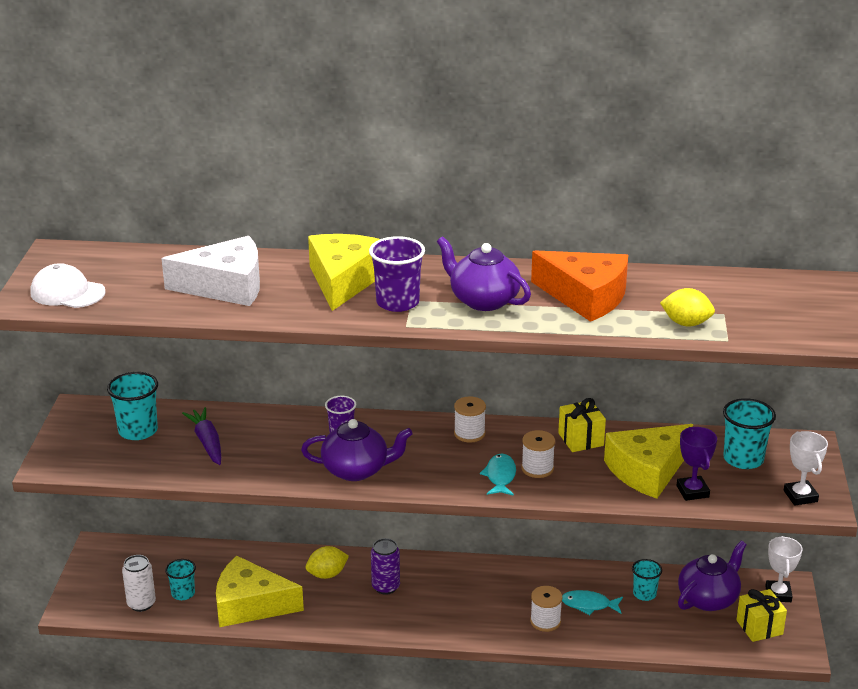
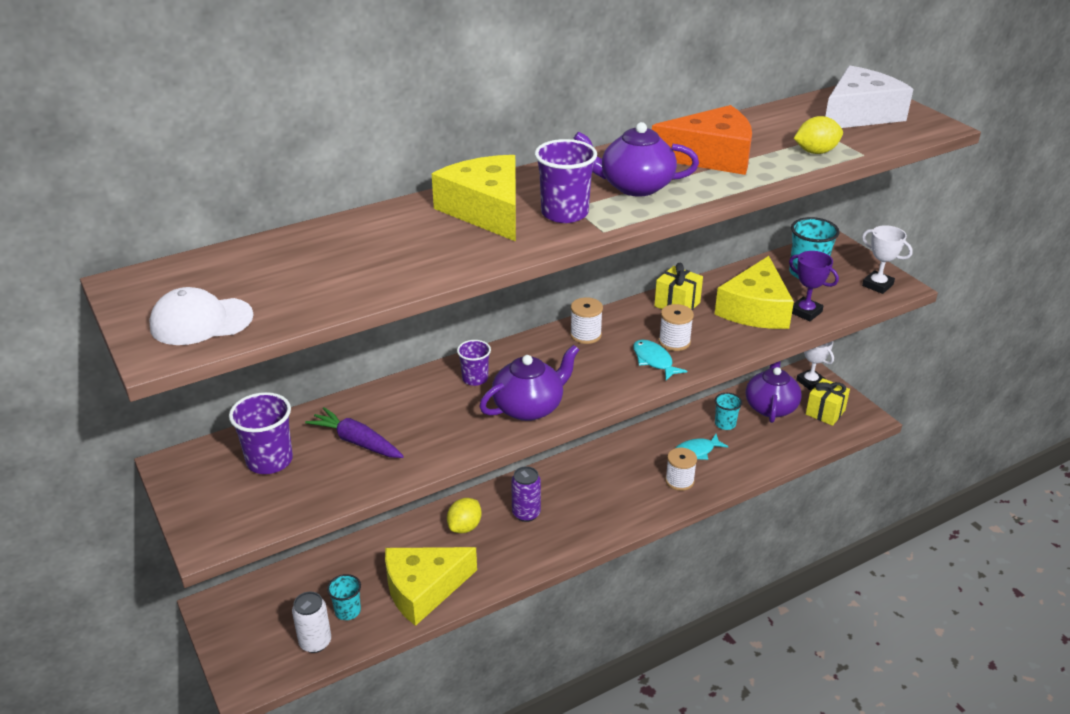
camera: 35 degrees left, 5 degrees up
turquoise cup [107,372,158,440] -> purple cup [229,392,293,474]
white cheese [161,236,260,306] -> white cheese moved to [825,65,913,128]

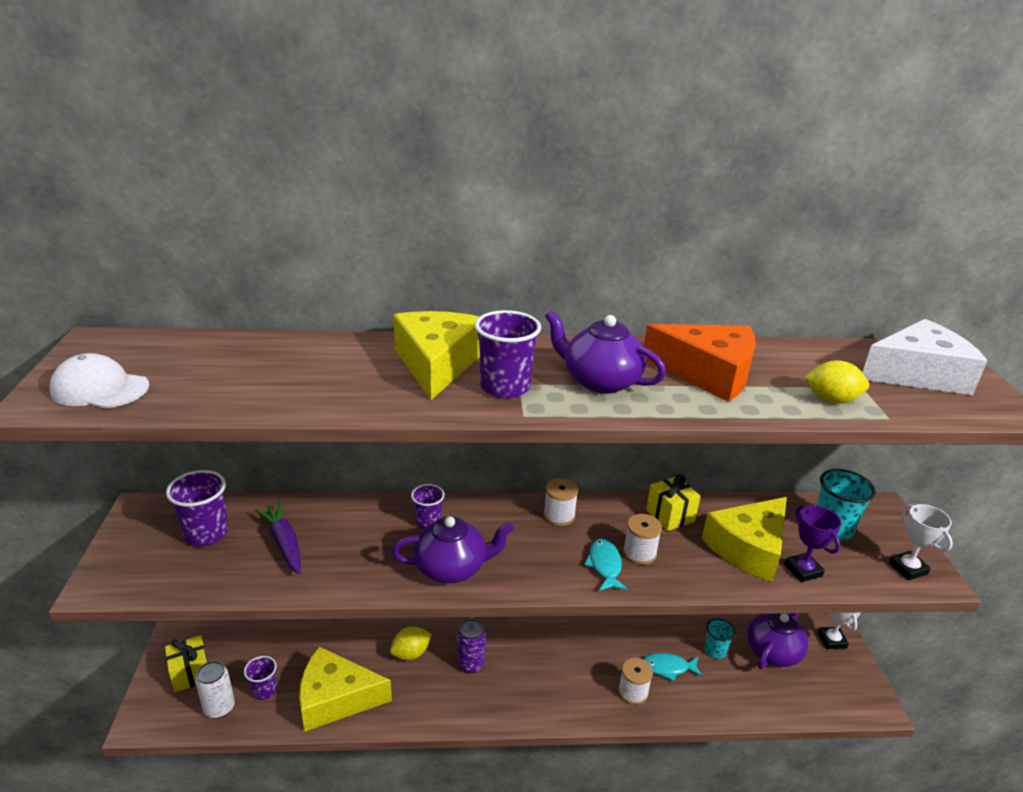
camera: 25 degrees right, 5 degrees down
turquoise cup [327,574,361,620] -> purple cup [244,656,277,700]
yellow gift [806,378,850,426] -> yellow gift moved to [165,635,208,692]

